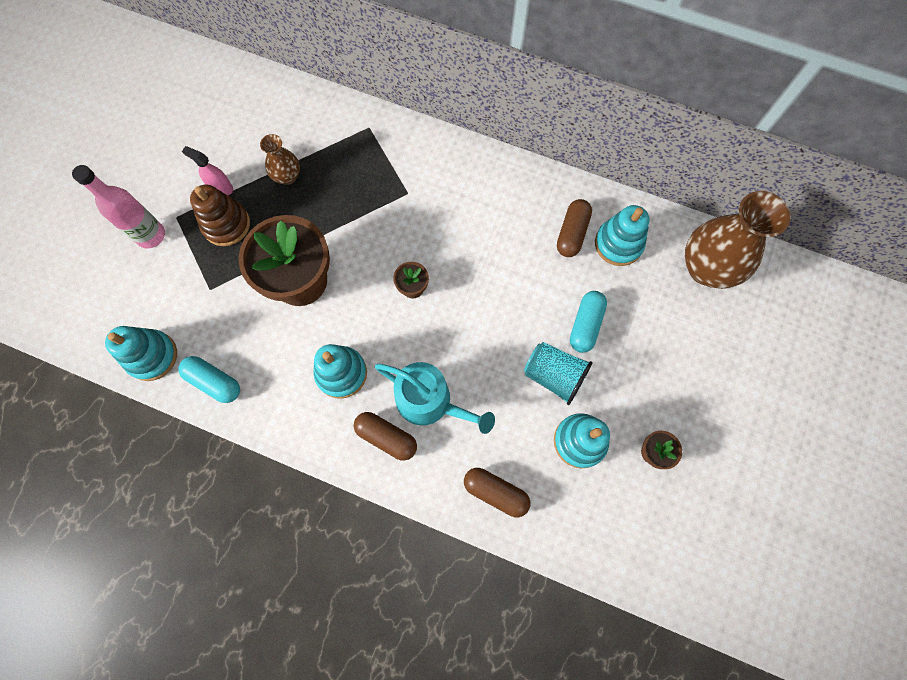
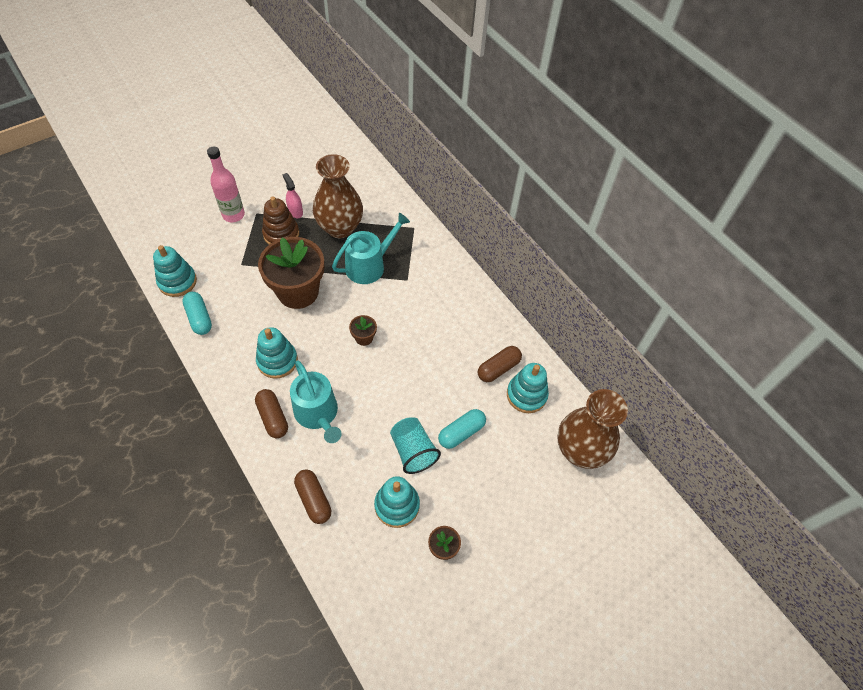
camera: 30 degrees right, 15 degrees down
brown vase [260,134,300,185] -> brown vase [313,154,363,238], size x1.96
none -> turquoise watering can [332,213,410,284]

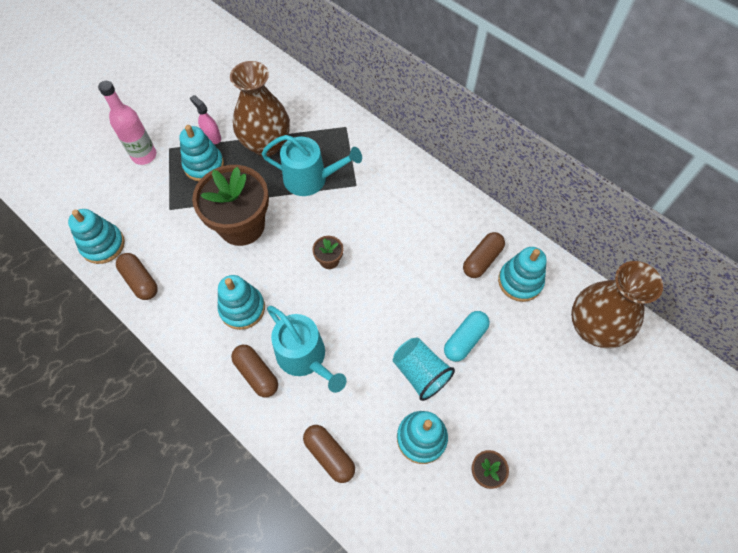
camera: 10 degrees left, 5 degrees up
turquoise capsule [182,292,212,335] -> brown capsule [116,253,158,300]
brown stacking toy [262,196,299,244] -> turquoise stacking toy [179,125,224,181]
turquoise watering can [332,213,410,284] -> turquoise watering can turned 60 degrees clockwise [262,135,362,196]

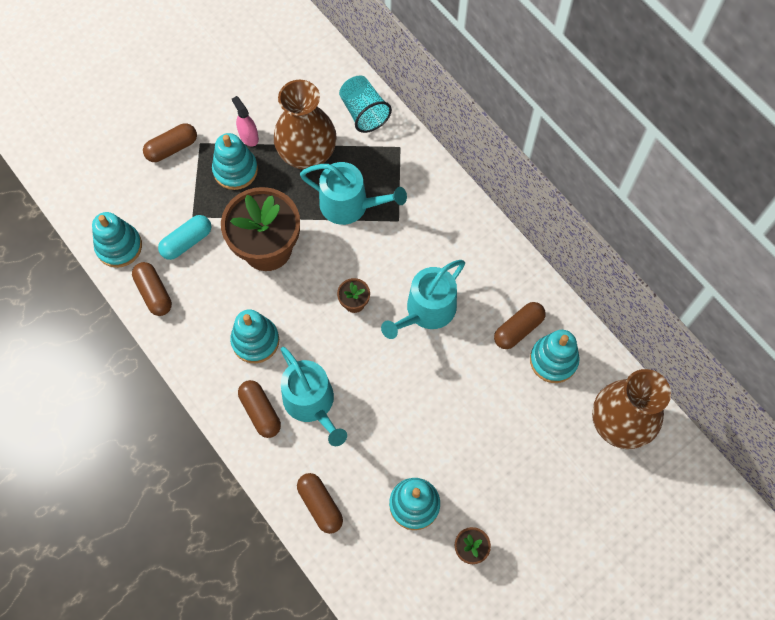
camera: 10 degrees right, 5 degrees up
pink bottle [98,81,156,165] -> brown capsule [143,123,197,162]
turquoise cup [393,337,455,401] -> turquoise cup moved to [339,76,392,133]
turquoise capsule [444,311,490,362] -> turquoise capsule moved to [158,215,211,260]
none -> turquoise watering can [381,260,465,339]

